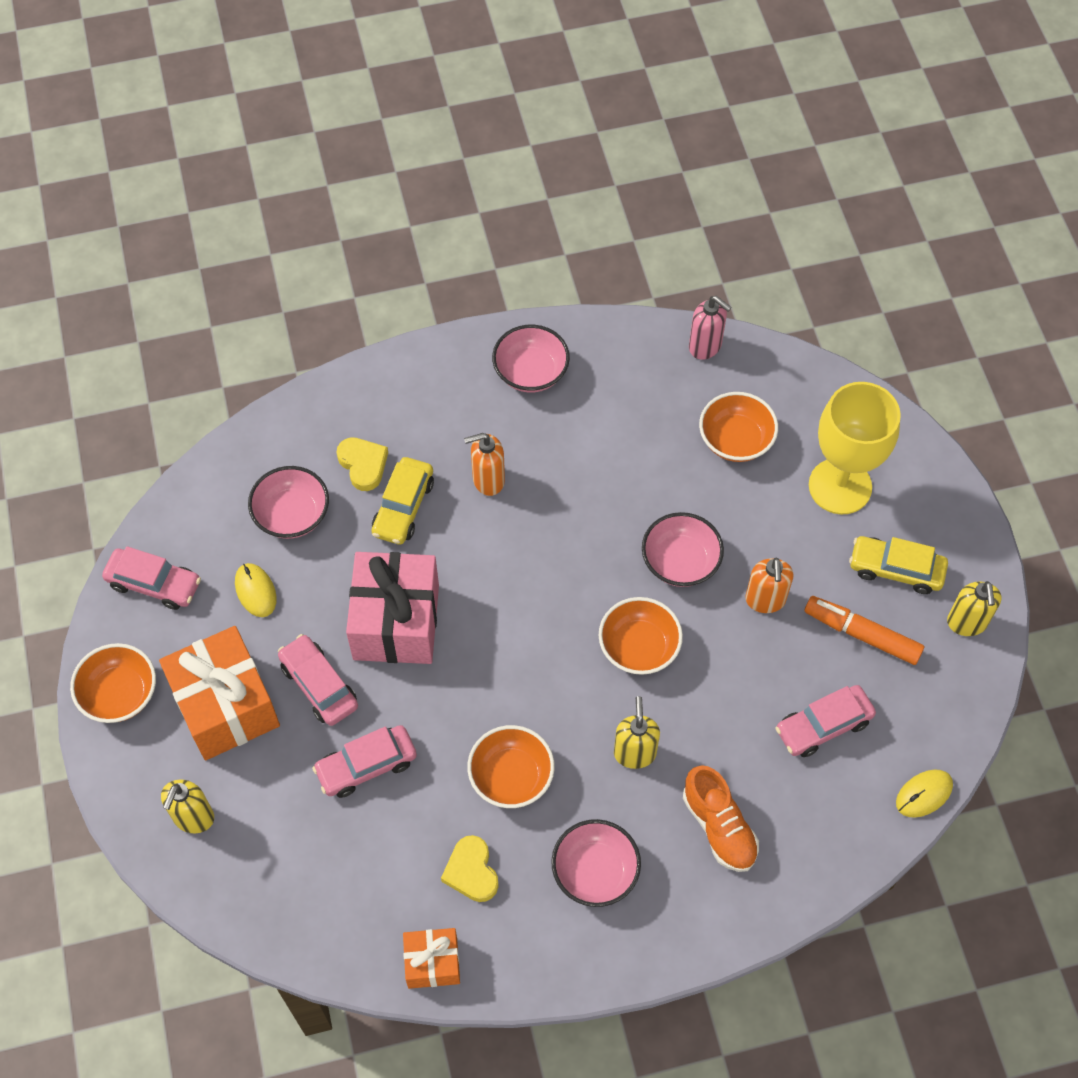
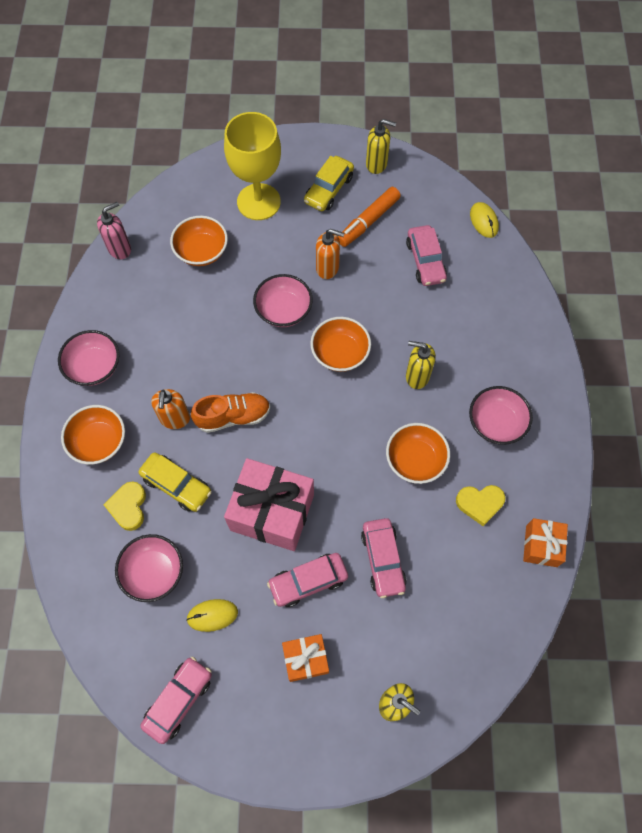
camera: 75 degrees left, 5 degrees up
orange bowl [70,643,156,723] -> orange bowl moved to [61,405,125,465]
orange gift [159,626,280,760] -> orange gift [282,634,329,682], size x0.54
yellow heart [336,437,388,491] -> yellow heart turned 75 degrees counterclockwise [104,481,146,531]
orange shoe [683,765,759,872] -> orange shoe moved to [191,392,270,433]

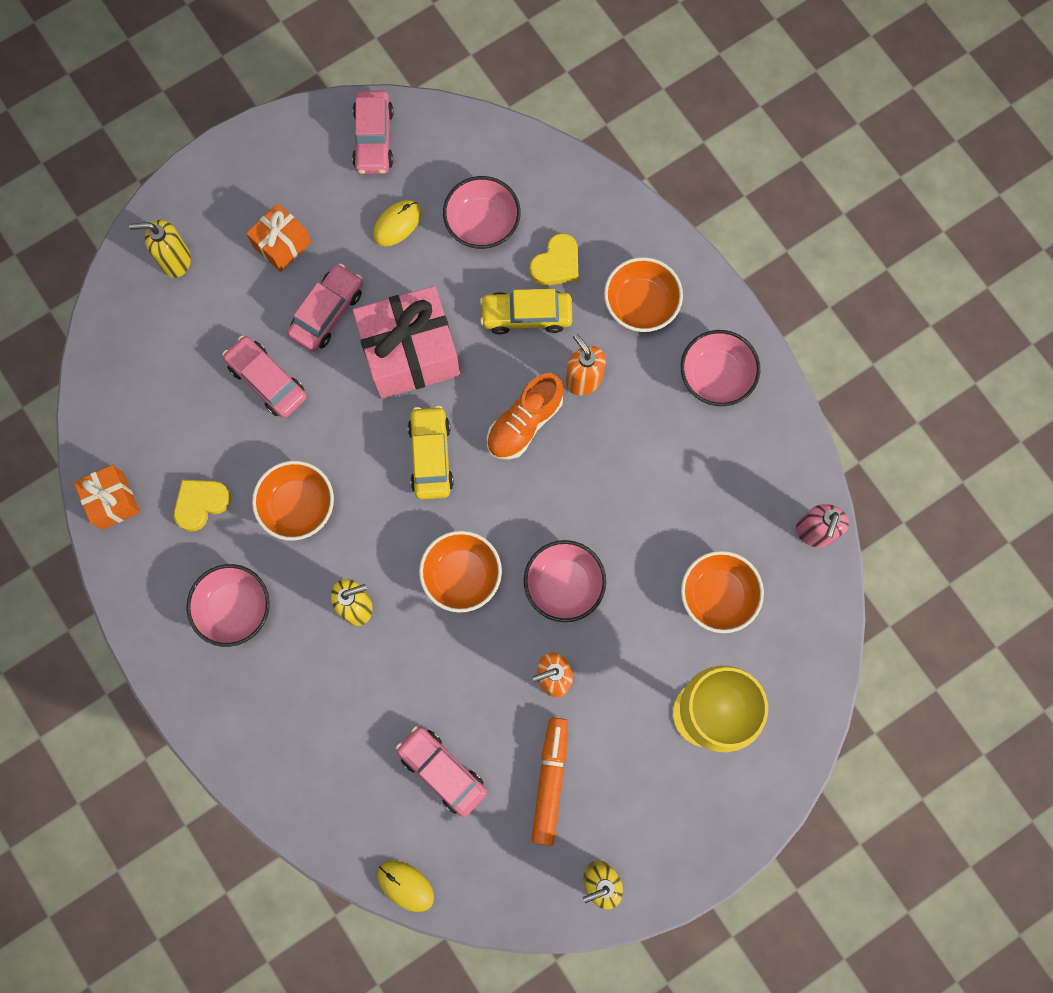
camera: 145 degrees right, 10 degrees up
yellow heart [104,481,146,531] -> yellow heart turned 75 degrees clockwise [530,233,579,286]
yellow car [304,156,354,211] -> yellow car moved to [408,406,454,500]

